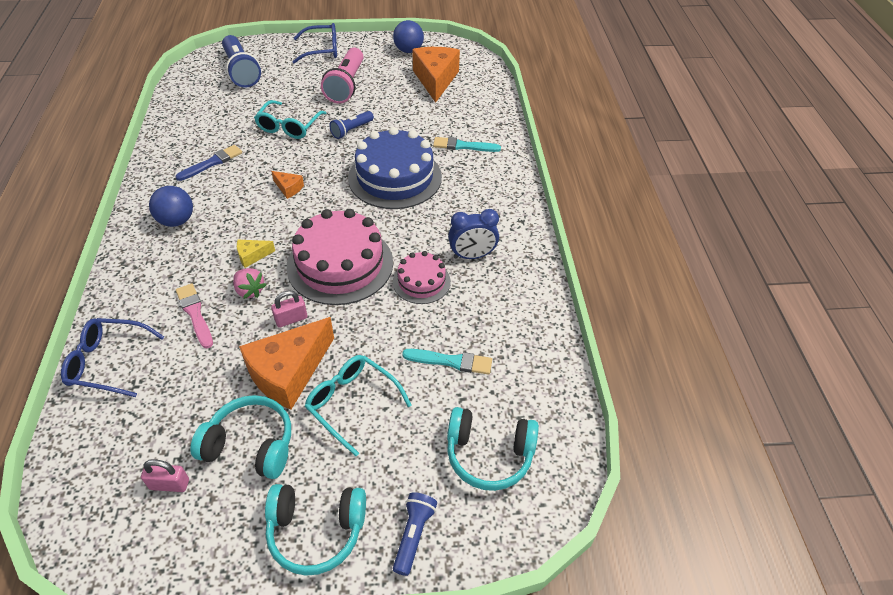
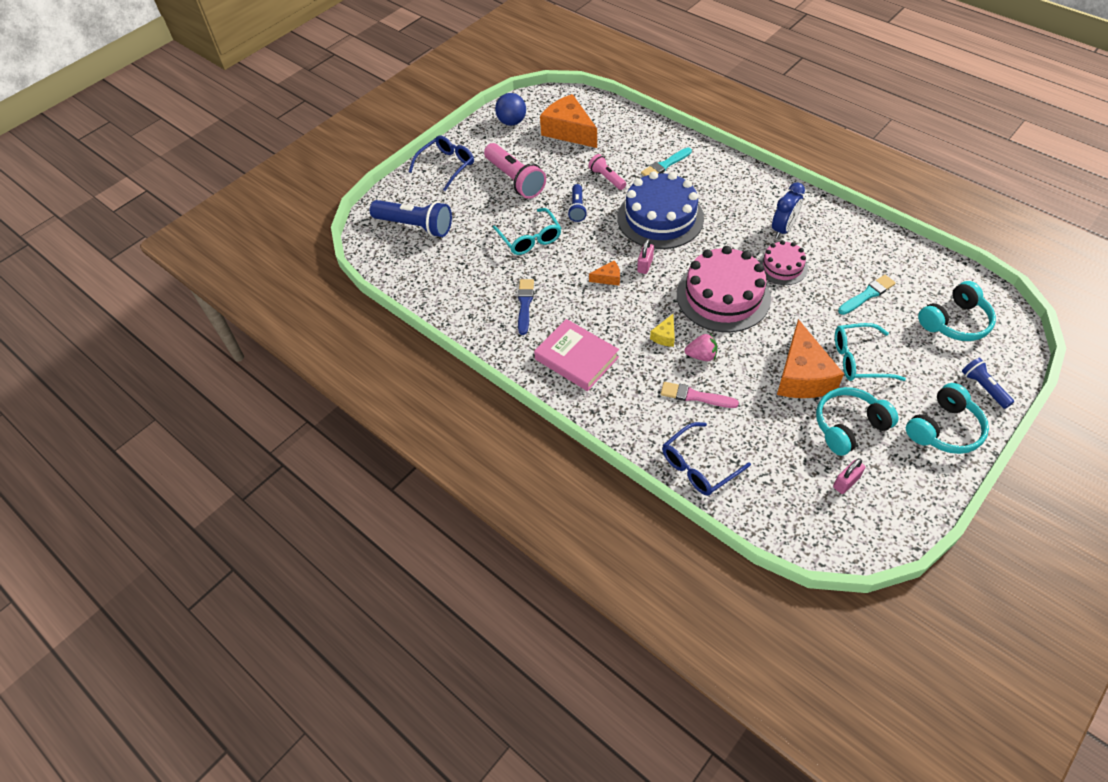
camera: 40 degrees left, 5 degrees up
blue ball [149,186,193,227] -> pink book [534,319,619,391]
pink padlock [271,290,307,328] -> pink padlock moved to [637,239,654,274]
none -> pink flashlight [588,154,626,190]

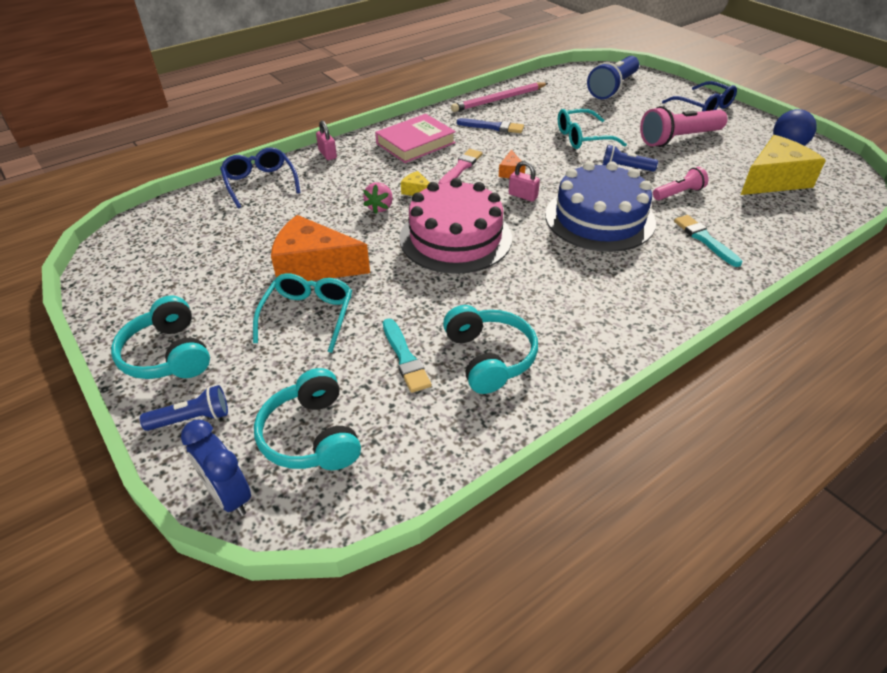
camera: 100 degrees right, 10 degrees down
orange cheese [540,94,597,148] -> yellow cheese [741,135,826,195]
pink brush [661,382,739,408] -> pink brush moved to [438,149,482,184]
pink cake [758,240,808,285] -> none
blue clock [772,182,805,238] -> blue clock moved to [181,420,251,516]
turquoise headphones [816,387,898,456] -> turquoise headphones moved to [443,305,538,394]
pink padlock [833,458,865,494] -> pink padlock moved to [316,121,337,160]
none -> pink pencil [451,83,548,112]

